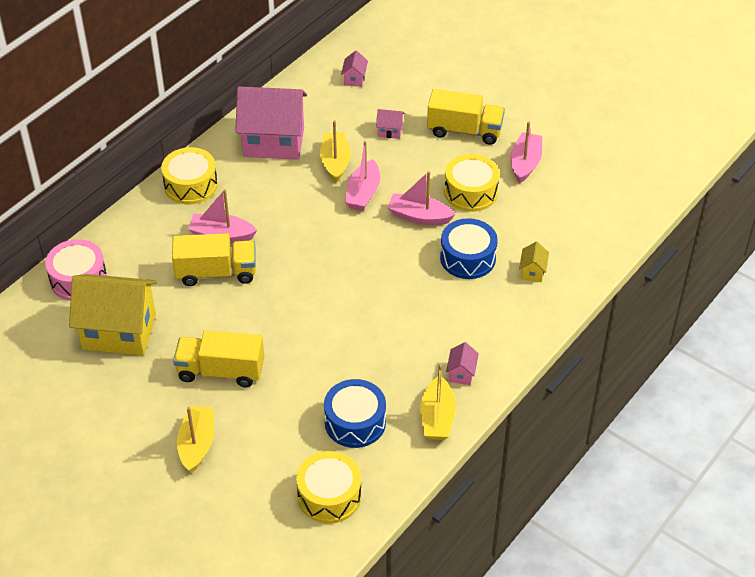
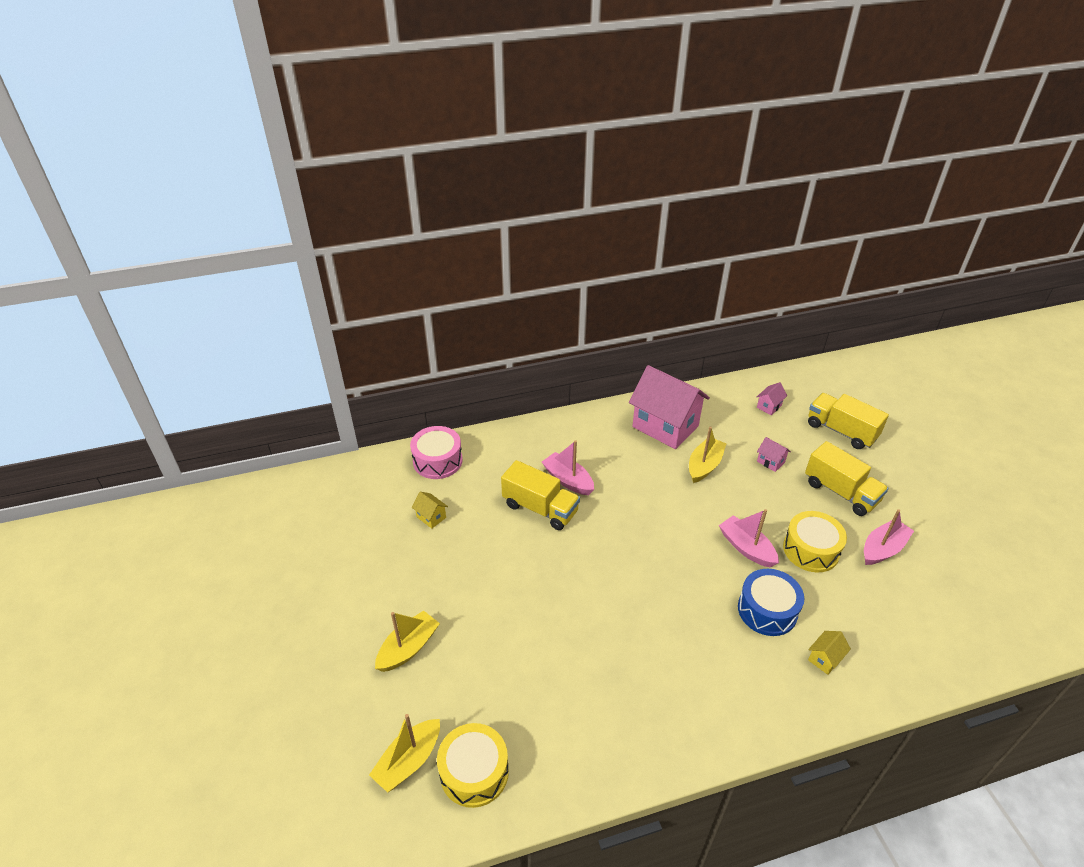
camera: 35 degrees right, 5 degrees down
yellow house [69,274,157,355] -> yellow house [412,492,448,529], size x0.40
yellow drum [161,147,218,204] -> none
yellow truck [173,330,264,387] -> yellow truck moved to [808,393,889,449]
blue drum [324,379,386,448] -> none
pink boat [345,141,380,211] -> none
yellow boat [420,365,456,440] -> yellow boat moved to [369,714,440,793]
pink house [446,342,479,385] -> none

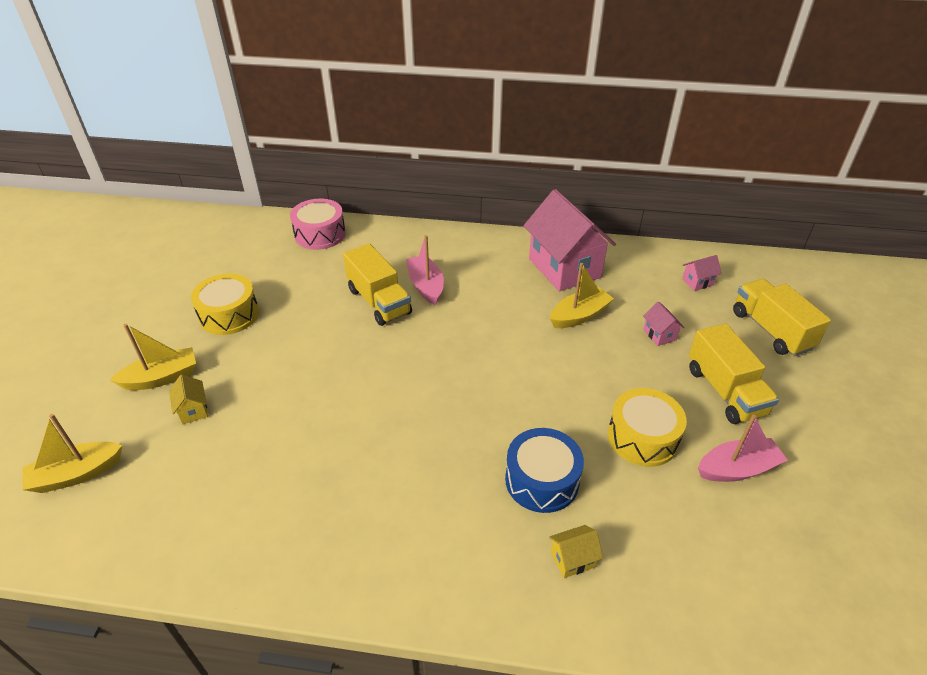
camera: 25 degrees right, 0 degrees up
yellow house [412,492,448,529] -> yellow house moved to [169,375,208,424]
yellow drum [437,723,509,808] -> yellow drum moved to [191,273,259,335]
pink boat [719,509,779,568] -> none

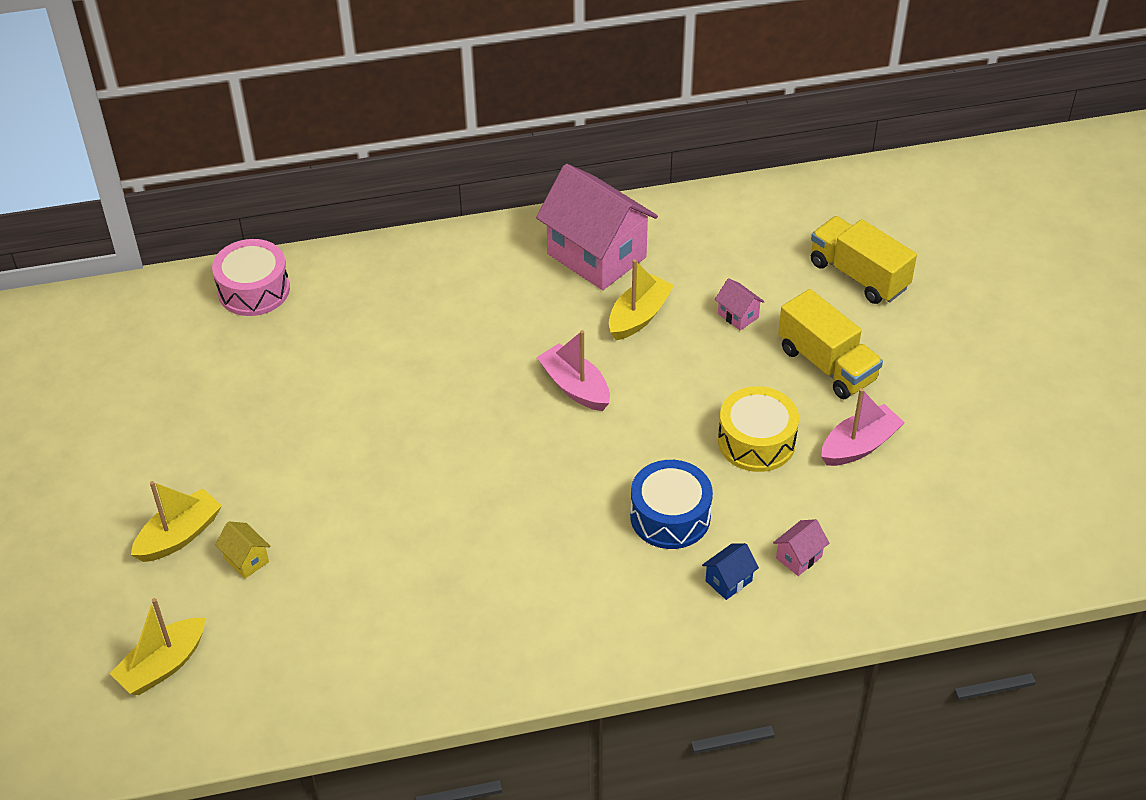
camera: 20 degrees left, 5 degrees up
yellow drum [191,273,259,335] -> none
yellow truck [343,243,412,326] -> none
pink boat [406,235,444,305] -> pink boat moved to [537,330,610,411]
yellow house [549,525,603,578] -> blue house [702,543,759,600]
pink house [682,255,722,291] -> pink house moved to [773,519,829,576]

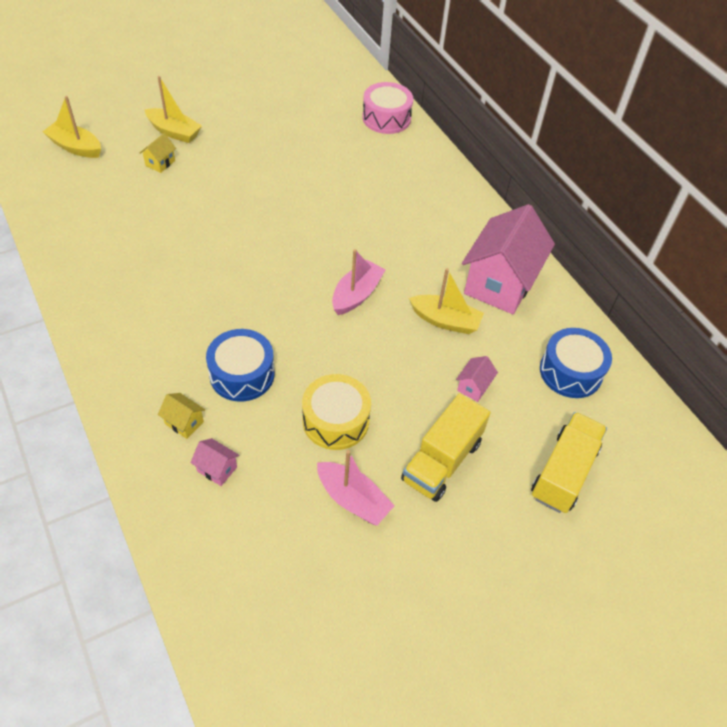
camera: 70 degrees right, 5 degrees up
blue house [702,543,759,600] -> yellow house [158,393,205,439]
none -> blue drum [540,328,612,398]

